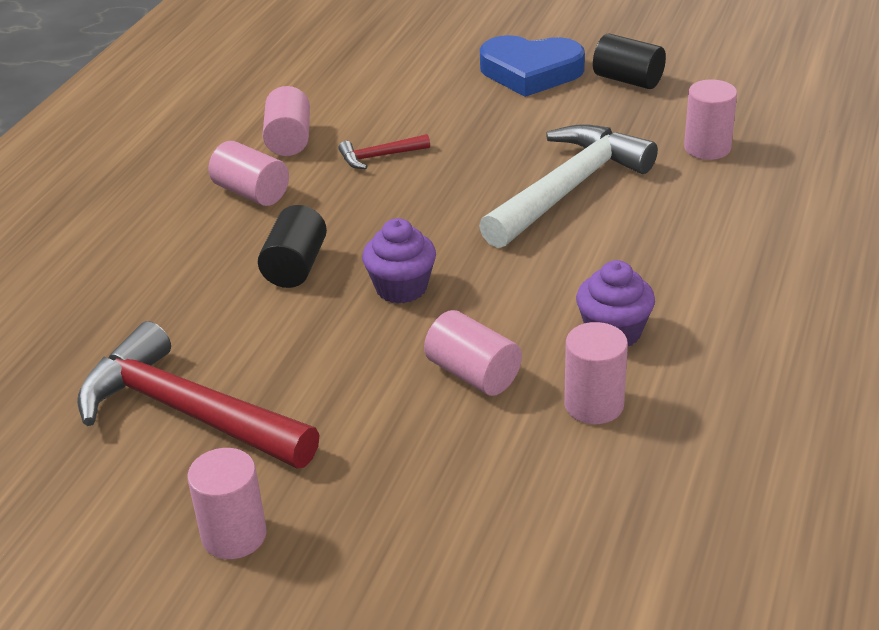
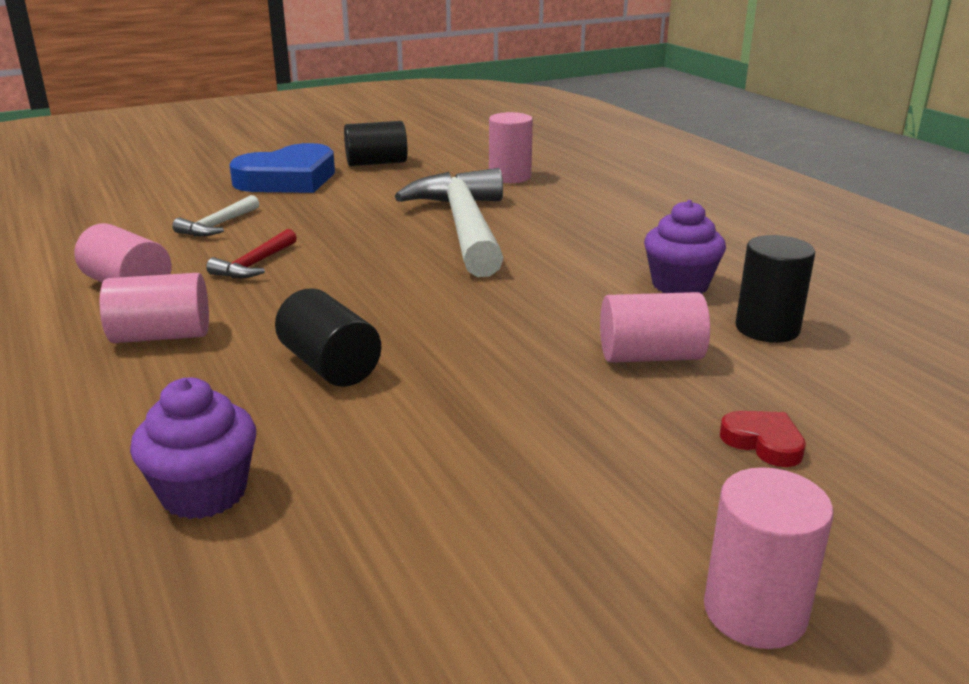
camera: 50 degrees left, 10 degrees down
red hammer [77,321,320,468] -> none
purple cupcake [362,218,436,304] -> purple cupcake moved to [130,378,256,519]
pink cylinder [564,322,628,424] -> black cylinder [735,235,815,343]
none -> white hammer [172,195,259,236]
none -> red heart [720,411,806,467]

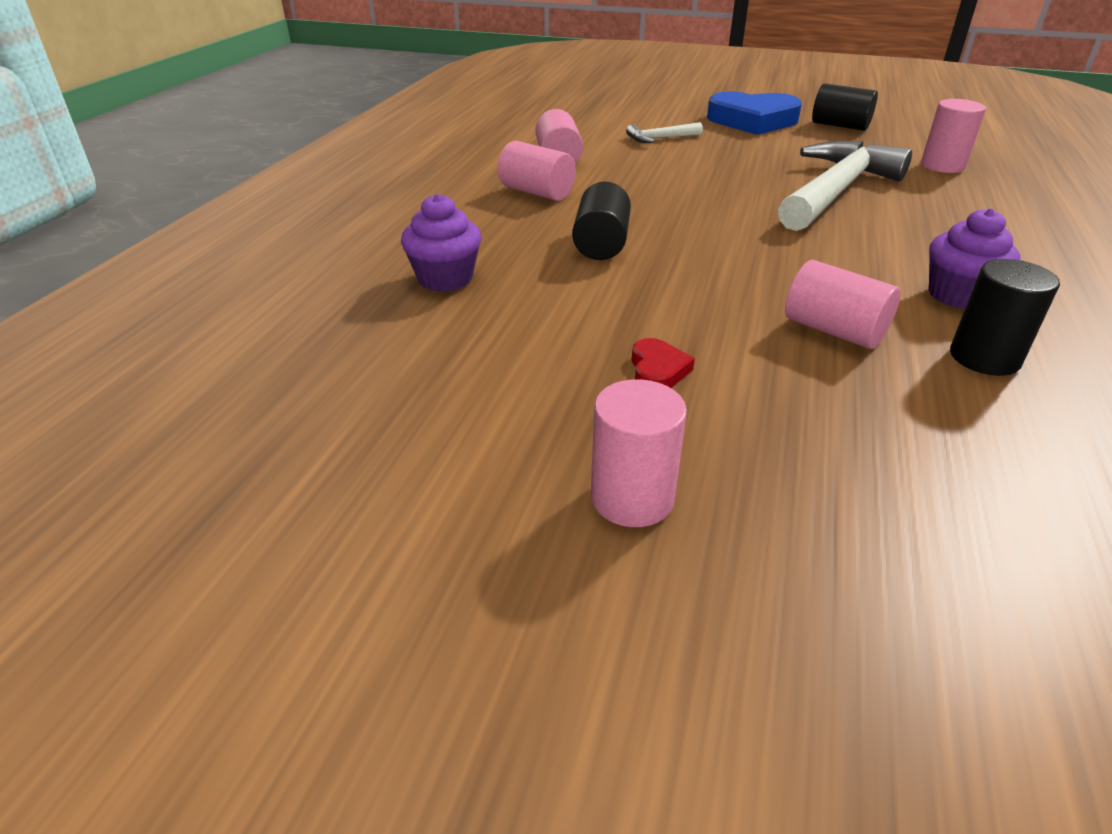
camera: 45 degrees right, 10 degrees up
red hammer [206,229,297,278] -> none
red heart [720,411,806,467] -> red heart moved to [631,338,695,388]

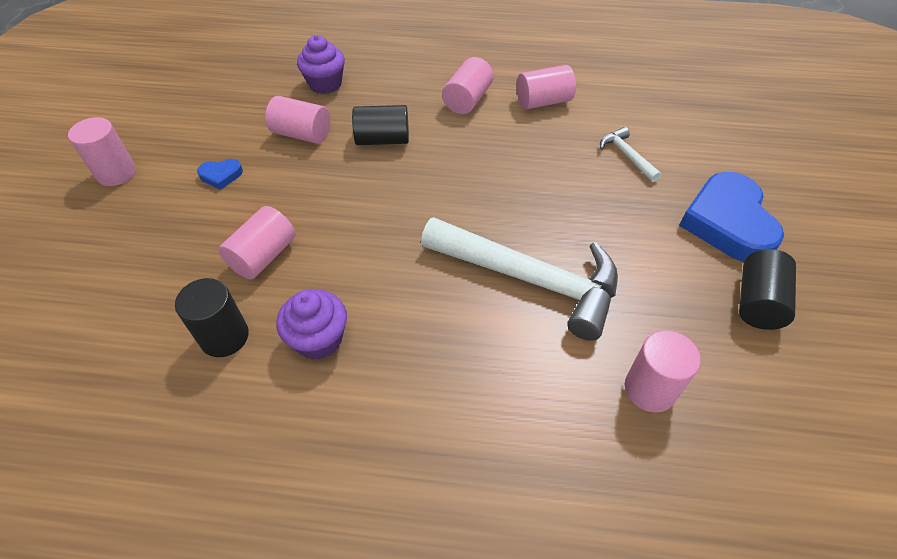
camera: 80 degrees right, 15 degrees up
red heart [631,338,695,388] -> blue heart [197,159,243,190]
none -> pink cylinder [265,96,330,144]

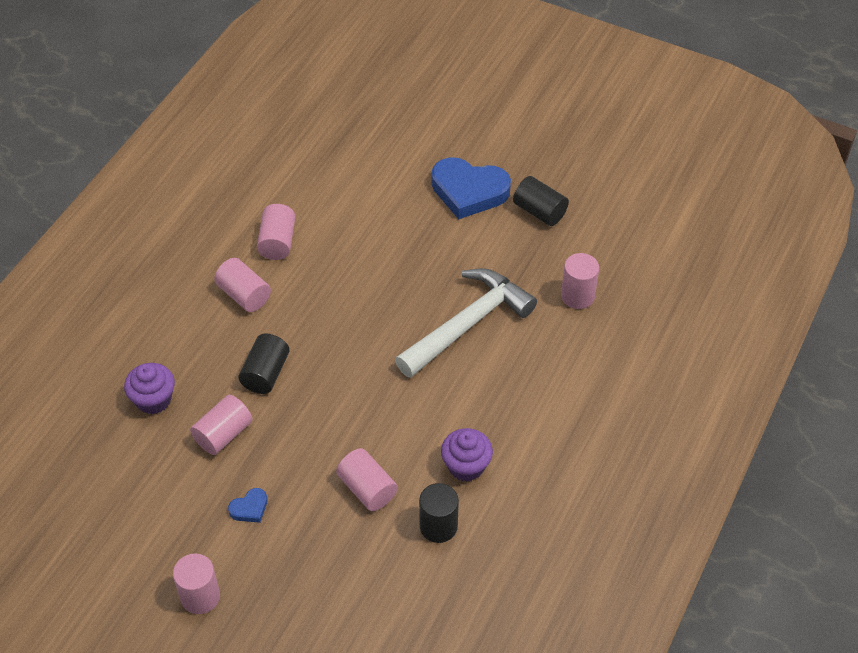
camera: 70 degrees left, 0 degrees up
blue heart [197,159,243,190] -> blue heart turned 45 degrees clockwise [228,488,267,523]
white hammer [600,127,662,182] -> none

